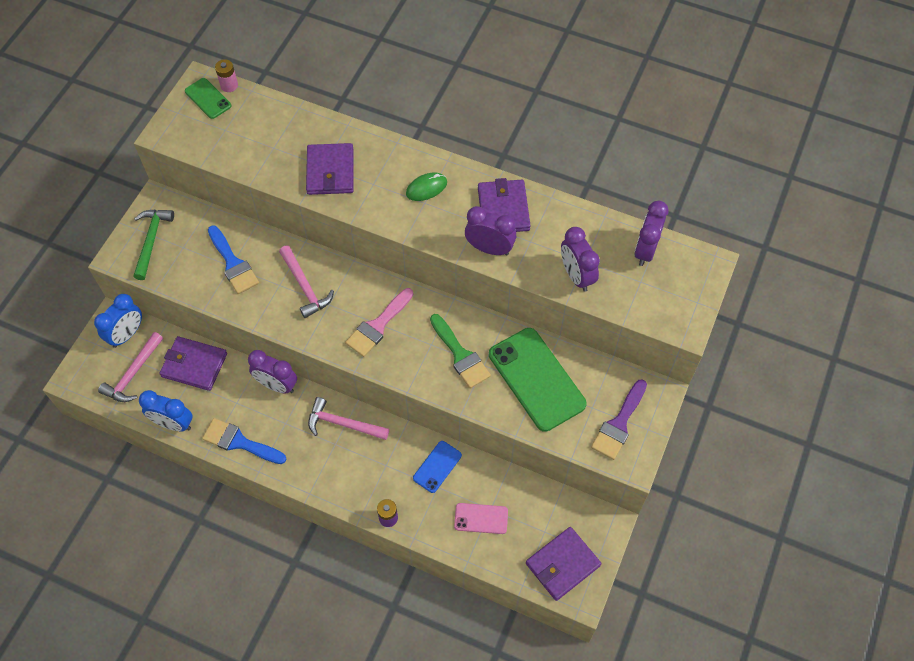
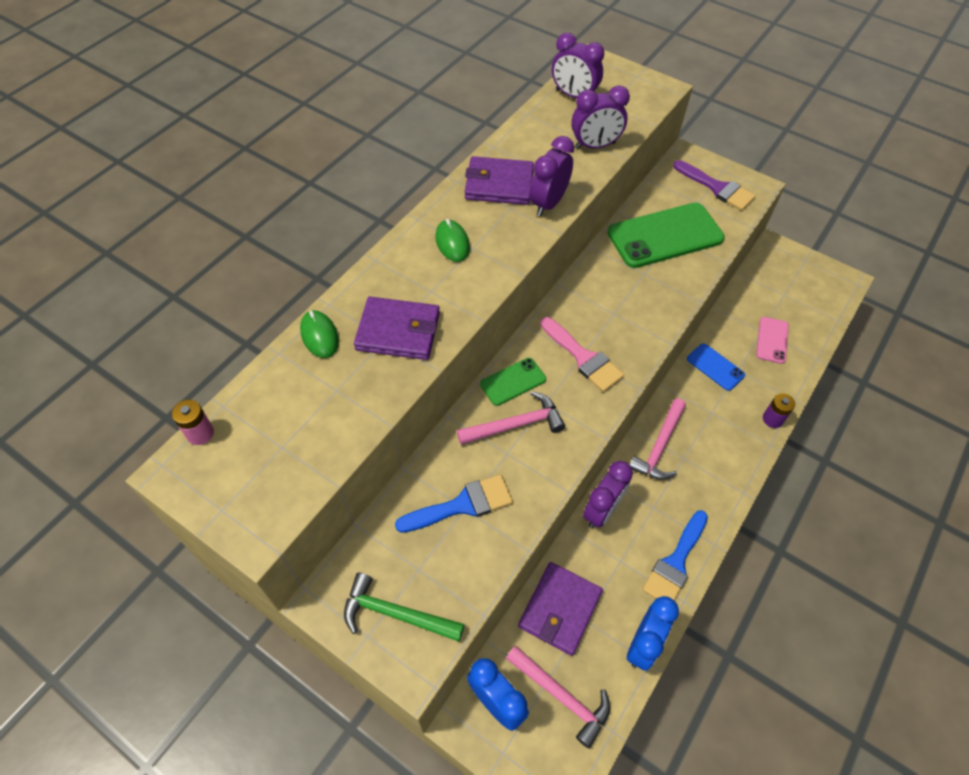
camera: 80 degrees left, 5 degrees down
green phone [185,78,231,119] -> green phone moved to [480,358,546,406]
green brush [430,314,491,388] -> none
purple wallet [526,527,601,601] -> none
none -> green mouse [300,310,339,358]

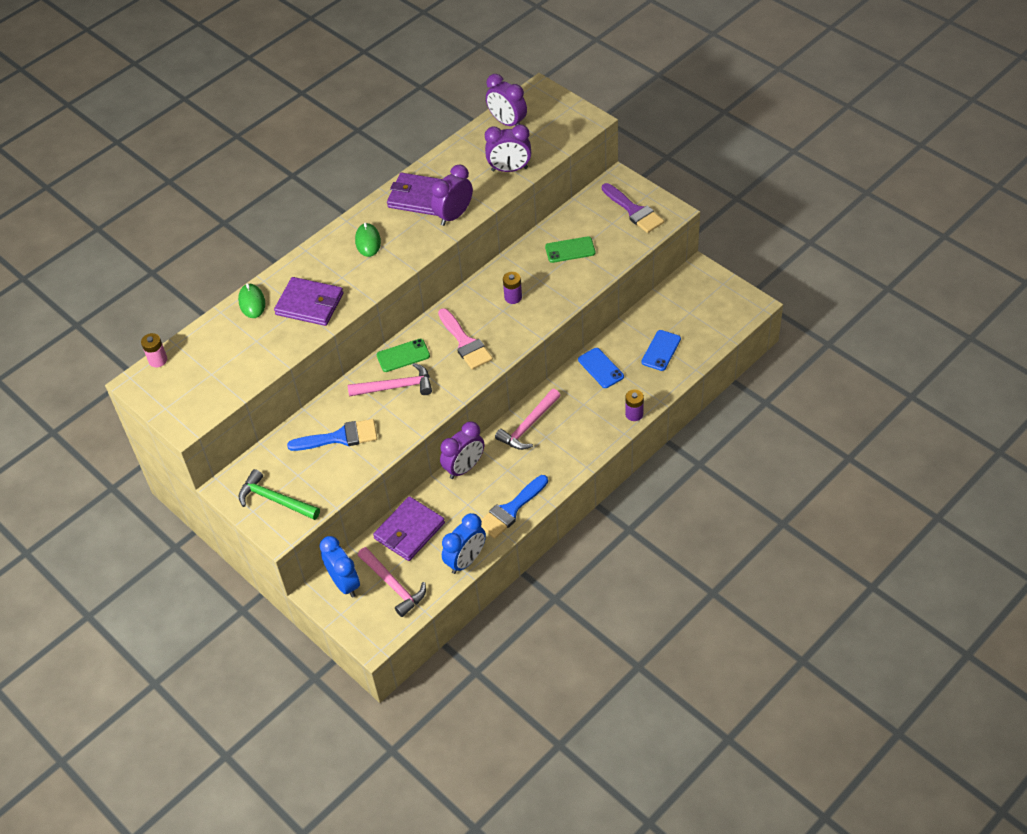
camera: 15 degrees right, 5 degrees down
green phone [607,203,725,268] -> green phone [545,236,595,263], size x0.50
pink phone [756,317,789,364] -> blue phone [641,330,681,371]
none -> purple battery [503,272,522,304]

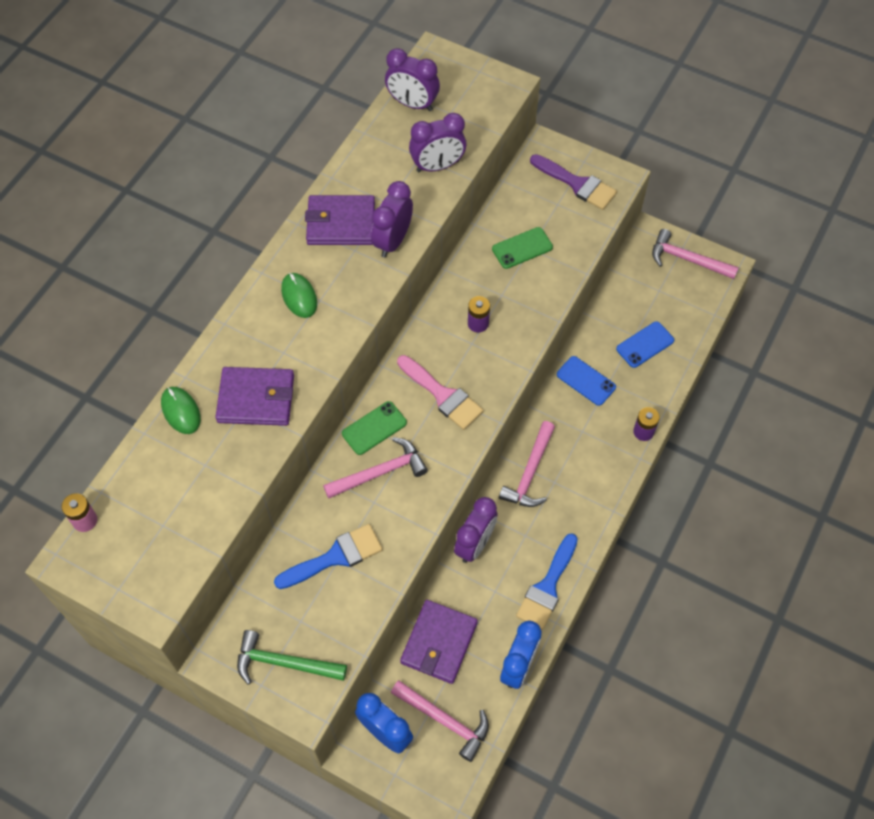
camera: 20 degrees left, 10 degrees up
blue phone [641,330,681,371] -> blue phone turned 45 degrees clockwise [616,321,674,368]
none -> pink hammer [652,229,739,279]

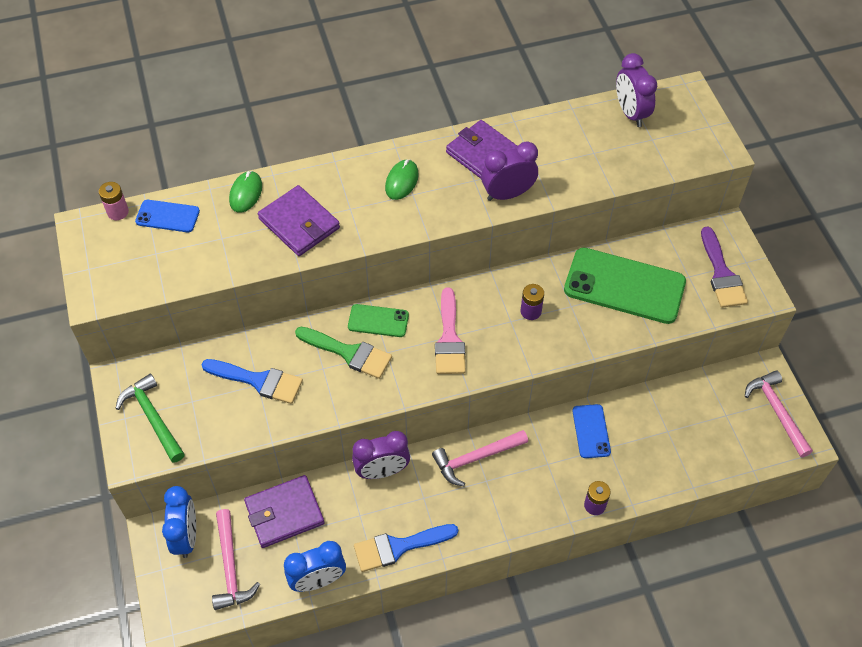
camera: 45 degrees right, 5 degrees down
pink hammer [323,437,428,499] -> green brush [295,327,392,379]
purple clock [409,113,466,172] -> none
green phone [492,227,553,269] -> green phone [564,248,686,324], size x2.00
blue phone [616,321,674,368] -> blue phone moved to [135,200,200,232]

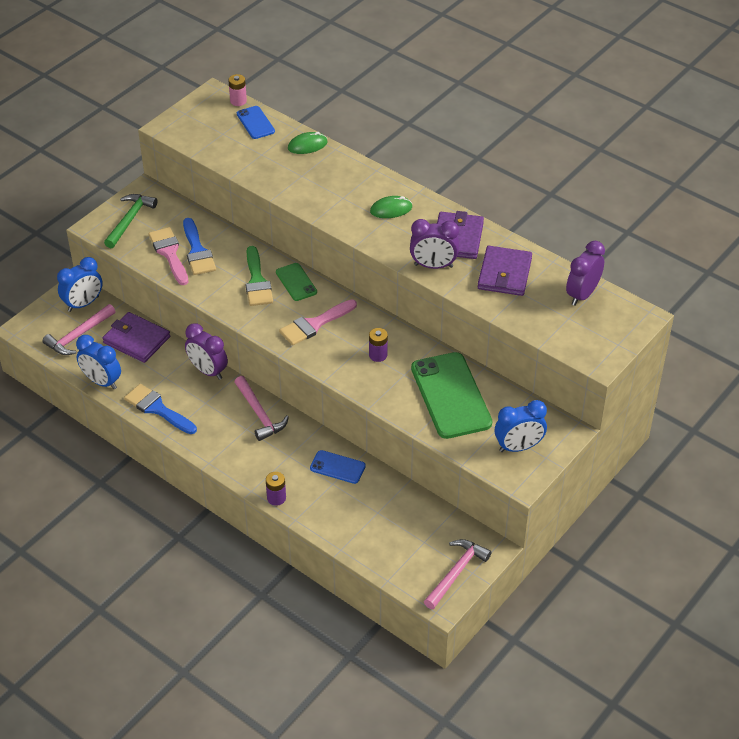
camera: 55 degrees right, 10 degrees down
purple wallet [258,185,340,256] -> purple wallet moved to [478,246,532,296]
pink hammer [432,430,528,487] -> pink hammer turned 150 degrees counterclockwise [234,376,289,441]
purple clock [481,142,538,201] -> purple clock turned 150 degrees clockwise [410,219,459,269]
blue phone [573,404,611,458] -> blue phone turned 60 degrees clockwise [310,450,366,484]
purple brush [701,227,748,308] -> blue clock [495,400,547,452]
none -> pink brush [148,227,189,285]

